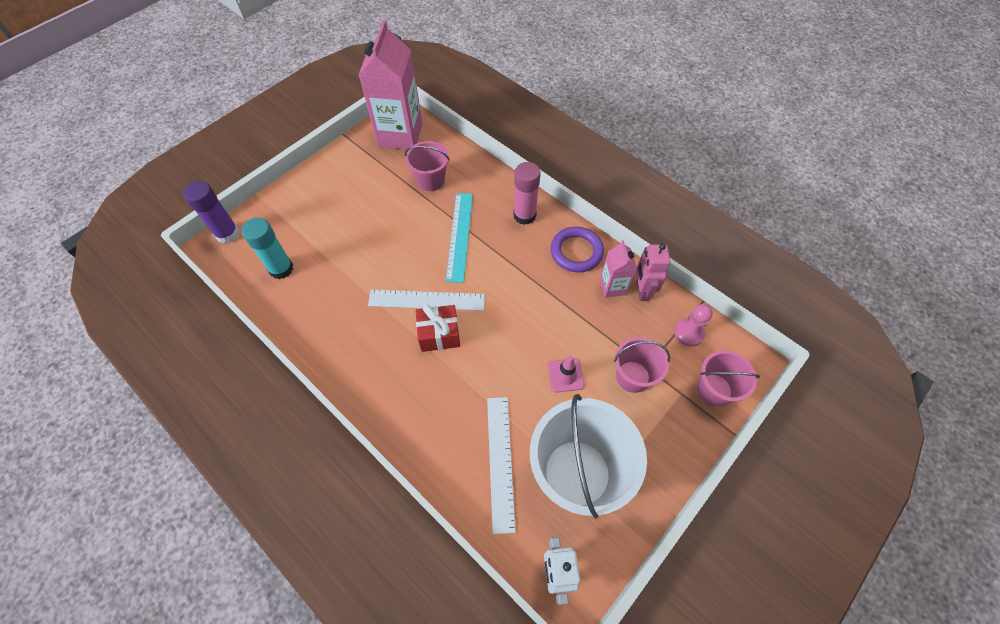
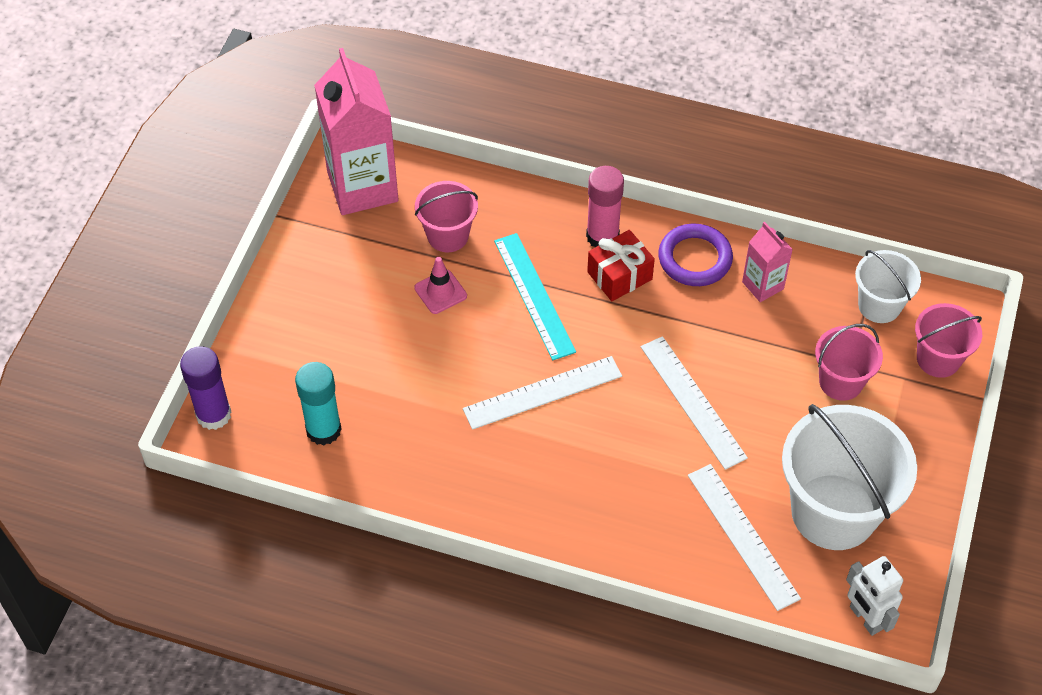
camera: 25 degrees left, 5 degrees down
red gift [416,305,460,352] -> red gift moved to [587,230,655,301]
pink traffic cone [547,356,584,393] -> pink traffic cone moved to [414,257,467,314]
pink robot [636,243,670,301] -> none
pink pawn [674,304,713,347] -> white bucket [855,250,921,323]
none -> white ruler [641,336,748,470]

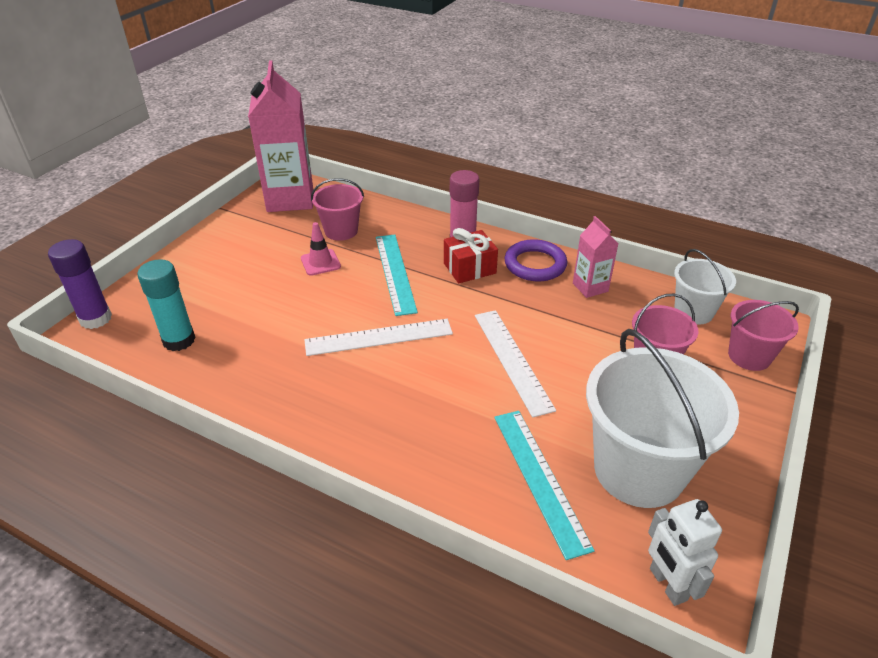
camera: 10 degrees right, 15 degrees down
white ruler [688,464,801,611] -> turquoise ruler [494,411,595,560]

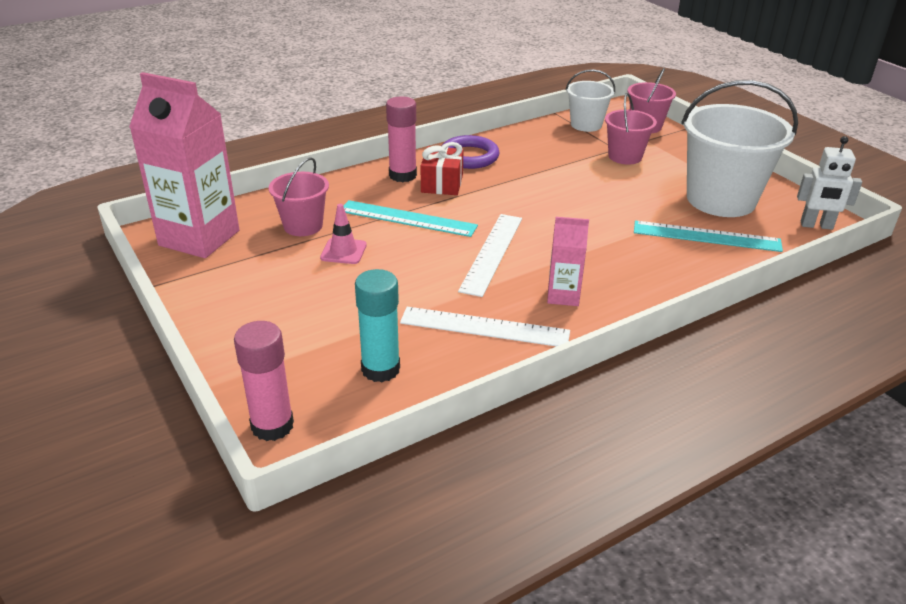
camera: 60 degrees left, 5 degrees down
purple glue stick [48,239,112,329] -> pink glue stick [234,321,294,441]
white ruler [475,310,556,418] -> white ruler moved to [400,307,570,346]
pink carton [573,216,618,298] -> pink carton moved to [547,217,589,306]

